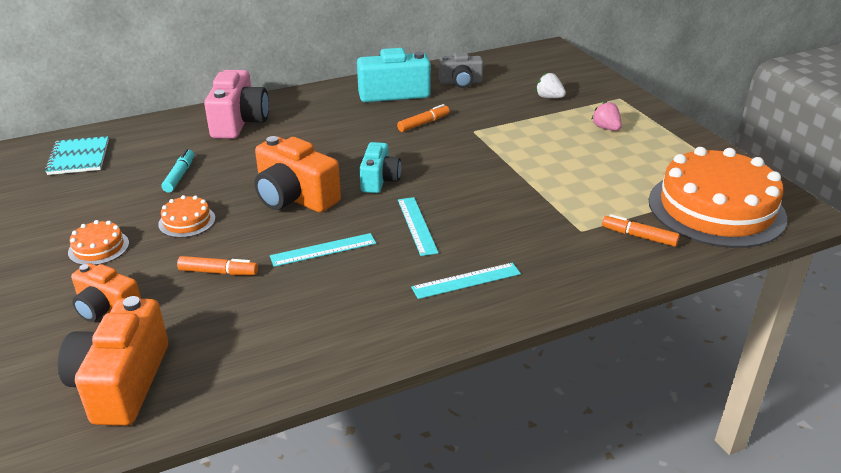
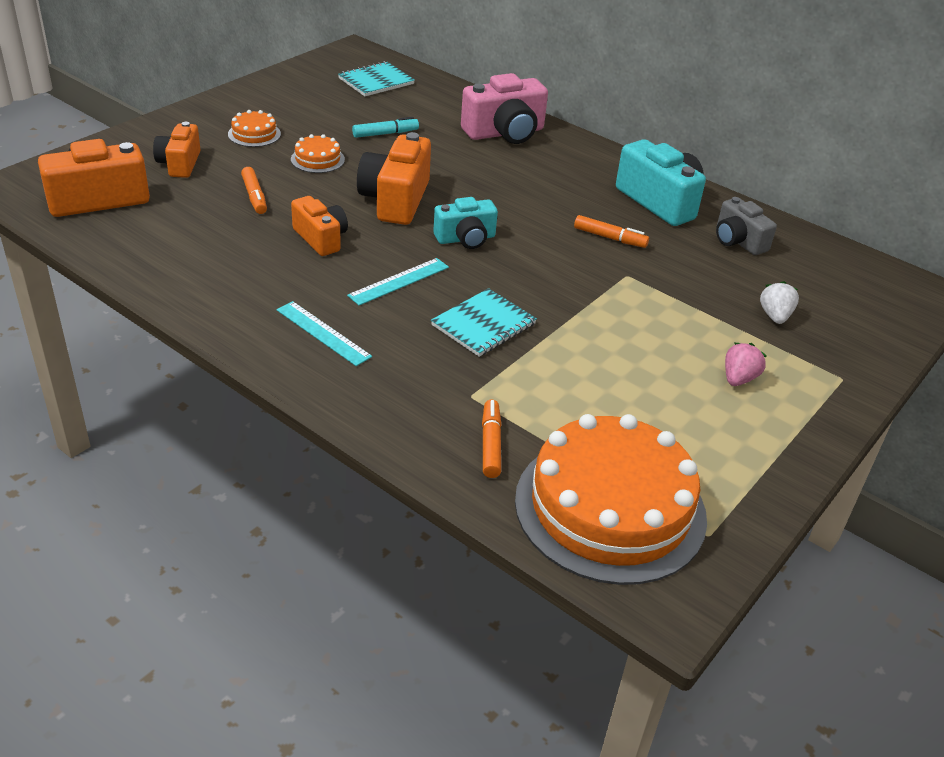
camera: 60 degrees right, 5 degrees up
turquoise ruler [270,233,376,267] -> orange camera [291,196,348,256]
none -> turquoise notebook [431,288,537,357]

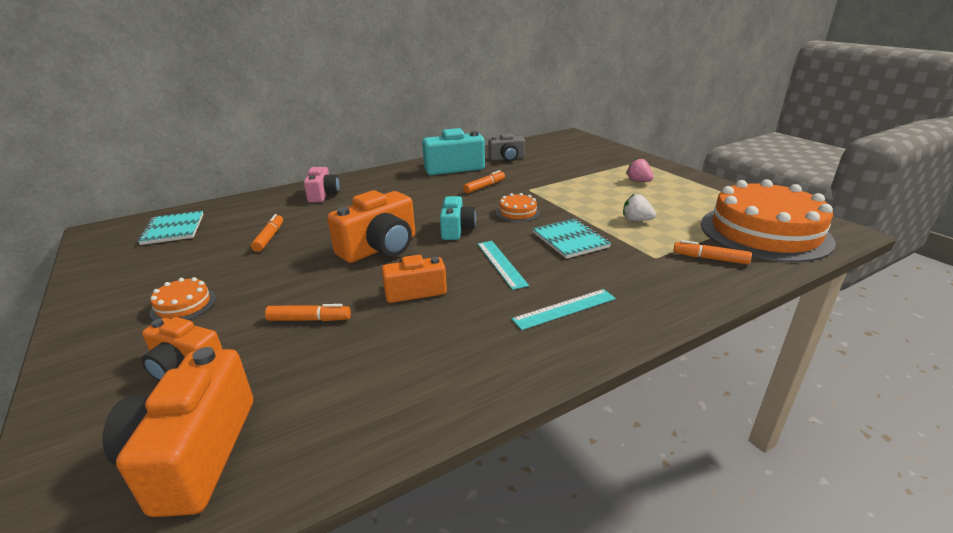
camera: 65 degrees left, 10 degrees down
orange cake [291,134,345,173] -> orange cake moved to [496,193,540,222]
turquoise marker [352,117,419,138] -> orange marker [251,214,283,252]
orange camera [357,132,431,225] -> orange camera turned 75 degrees counterclockwise [327,190,415,263]
pink camera [461,73,548,144] -> pink camera [304,167,340,203], size x0.63
white strawberry [760,281,799,324] -> white strawberry moved to [623,194,656,221]

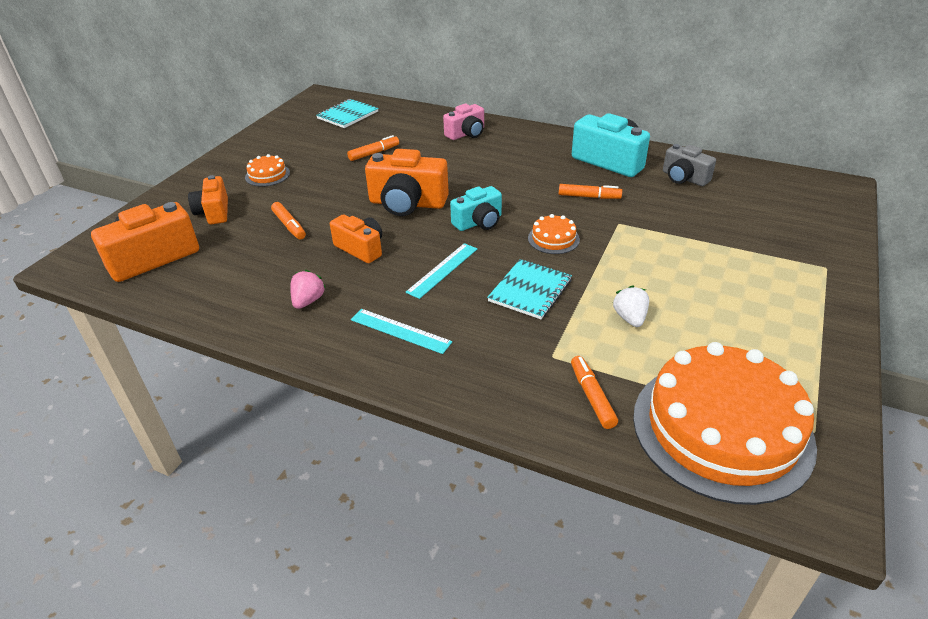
camera: 55 degrees right, 10 degrees up
pink strawberry [626,158,653,182] -> pink strawberry moved to [290,270,326,309]

